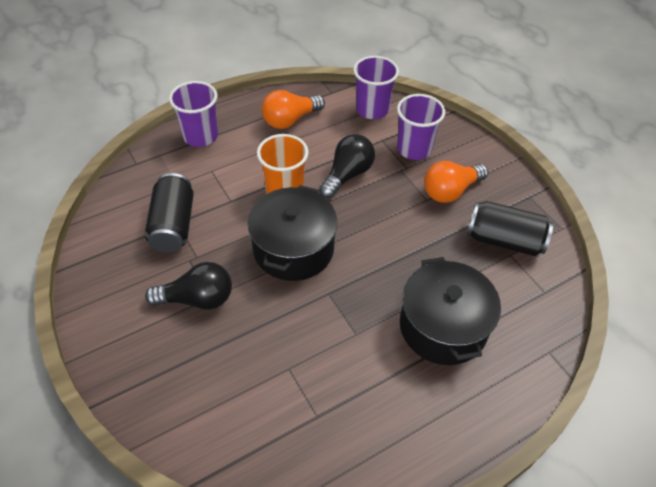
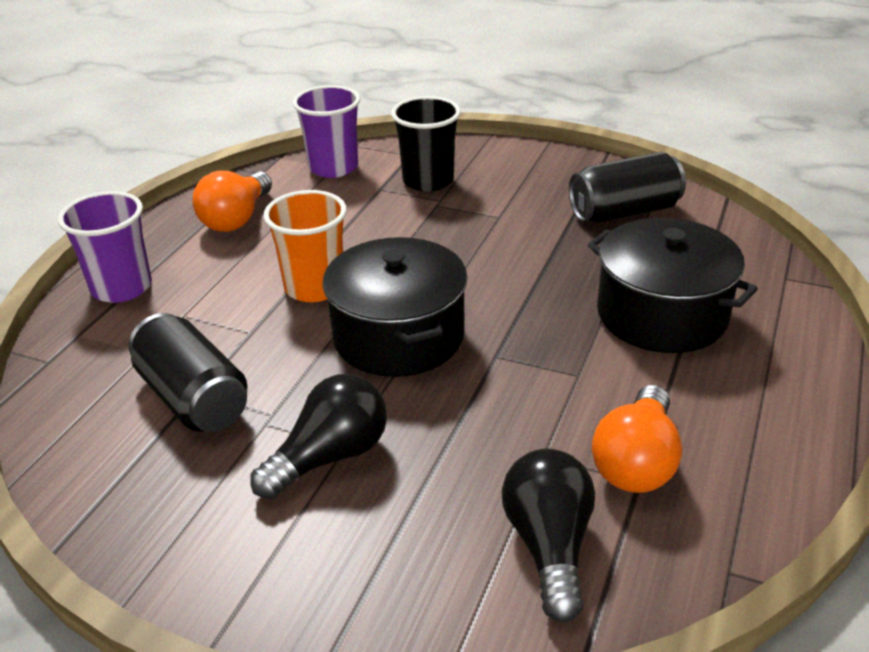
camera: 35 degrees left, 15 degrees down
black light bulb [319,134,375,198] -> black light bulb moved to [502,449,595,623]
purple cup [397,94,445,160] -> black cup [391,96,461,192]
orange light bulb [424,161,488,203] -> orange light bulb moved to [592,385,682,493]

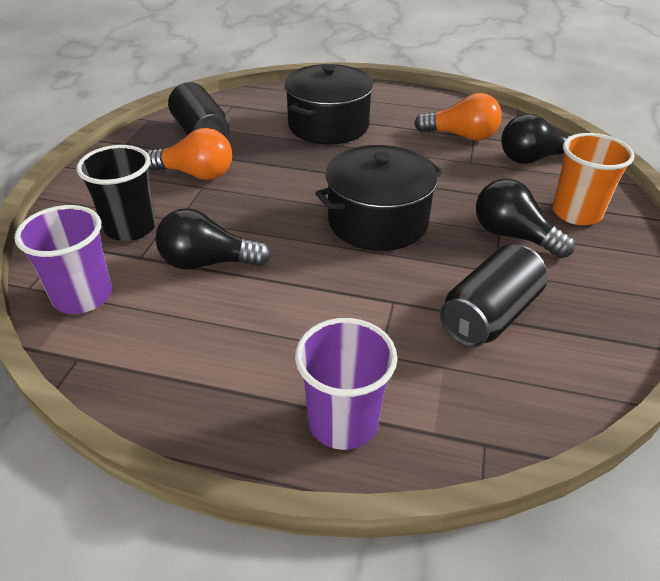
camera: 100 degrees left, 5 degrees up
orange light bulb [192,171,272,232] -> orange light bulb moved to [147,128,232,180]
orange cup [263,190,347,302] -> orange cup moved to [552,133,634,225]
none -> black light bulb [155,208,271,270]

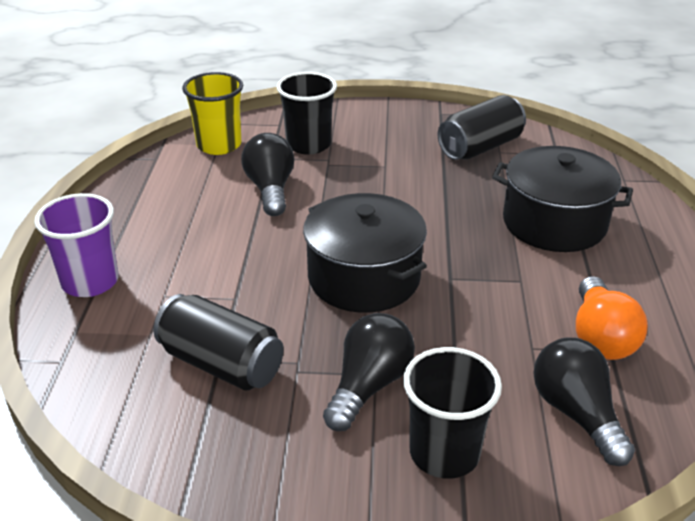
camera: 80 degrees right, 5 degrees down
purple cup [14,205,112,314] -> yellow cup [182,72,243,155]
orange light bulb [147,128,232,180] -> none
orange cup [552,133,634,225] -> black cup [403,347,502,479]

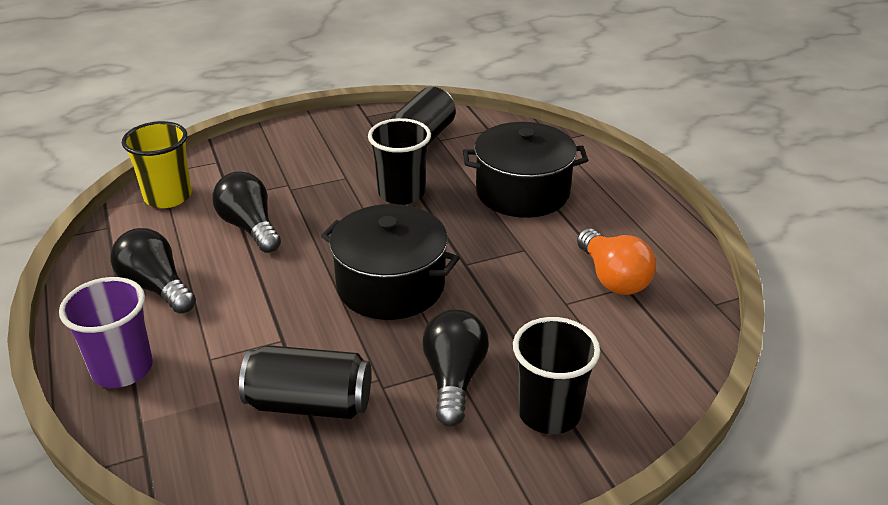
camera: 25 degrees left, 0 degrees up
black cup [277,72,337,155] -> black cup moved to [368,118,431,205]
black light bulb [533,338,635,466] -> black light bulb moved to [110,228,196,314]

